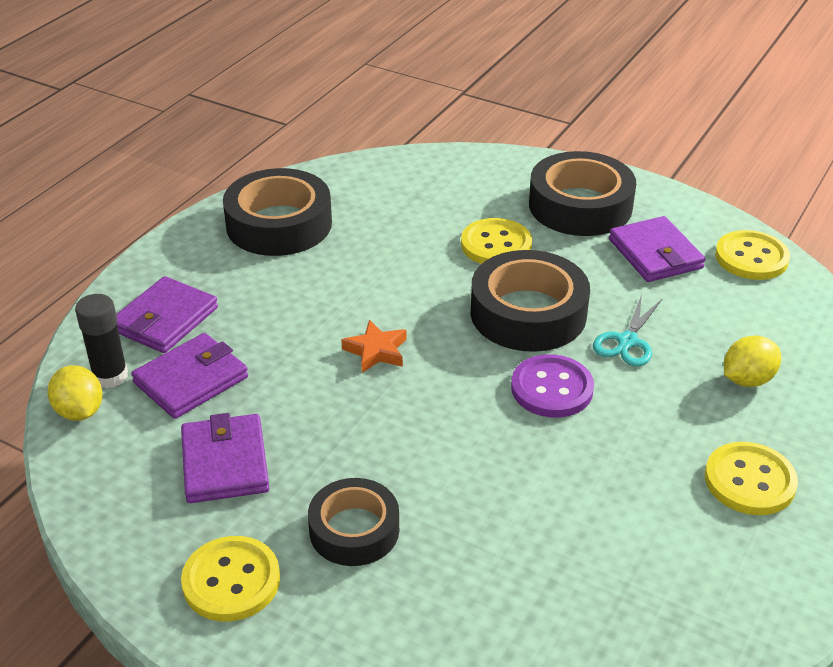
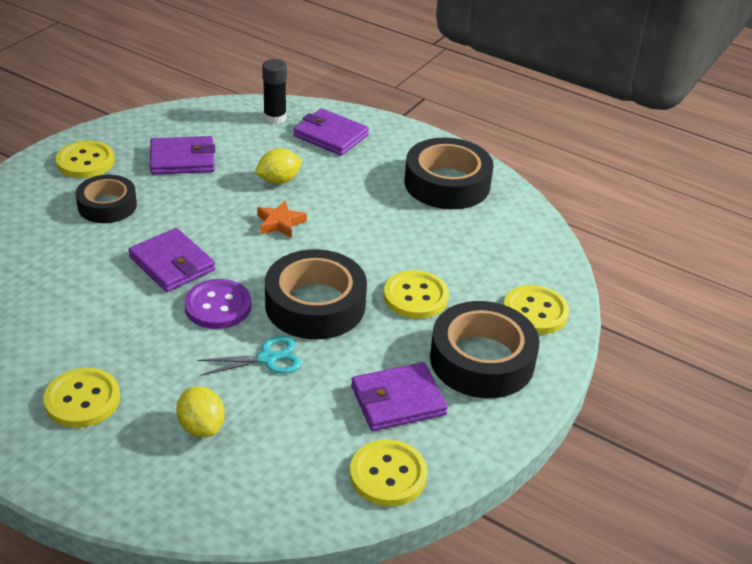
camera: 90 degrees right, 0 degrees up
yellow lemon [47,365,103,421] -> yellow lemon moved to [255,148,302,184]
purple wallet [131,333,248,419] -> purple wallet moved to [128,228,215,292]
turquoise scissors [593,295,662,366] -> turquoise scissors turned 135 degrees clockwise [197,336,301,376]
none -> yellow button [503,285,569,335]

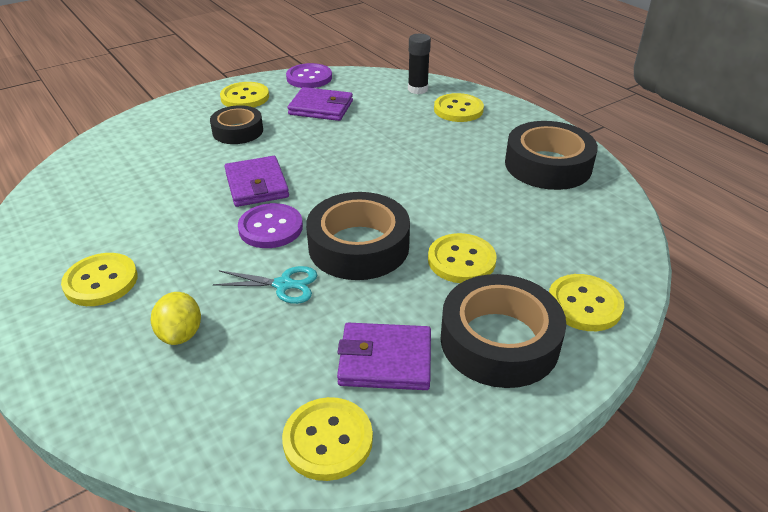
camera: 25 degrees right, 0 degrees up
yellow lemon [255,148,302,184] -> none
orange star [257,200,307,238] -> none
purple wallet [293,108,369,156] -> yellow button [434,93,484,122]
none -> purple button [286,63,332,88]

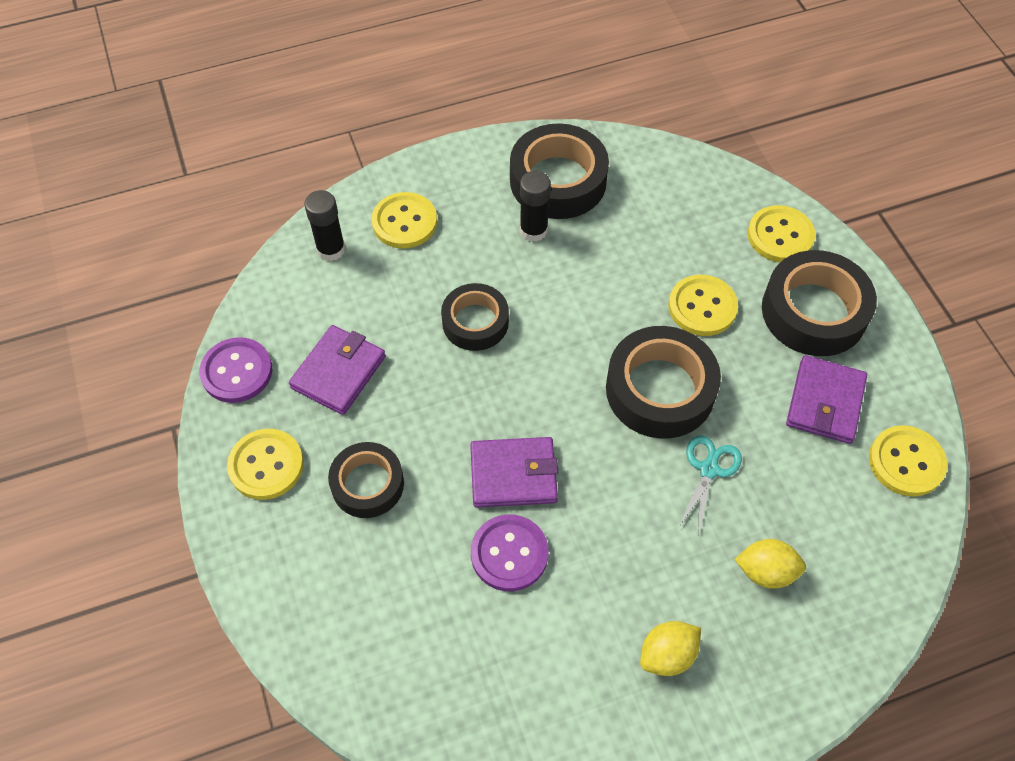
camera: 75 degrees left, 20 degrees up
yellow button [61,253,138,306] -> yellow lemon [640,621,701,676]
purple button [238,203,303,248] -> purple button moved to [471,515,548,591]
none -> black tape [441,283,509,351]
none -> black glue stick [520,171,551,242]

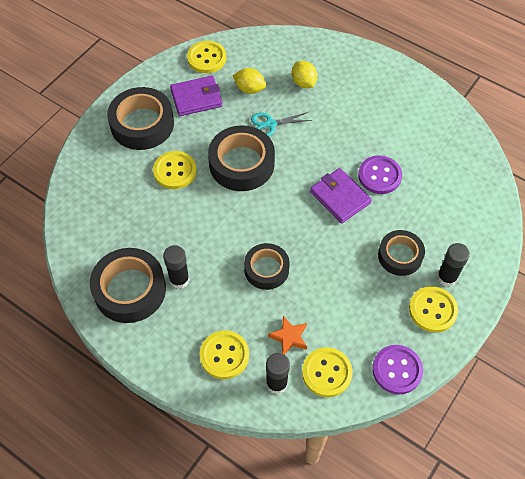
camera: 125 degrees left, 0 degrees up
purple wallet [289,325,386,415] -> none
yellow lemon [640,621,701,676] -> yellow lemon moved to [233,68,266,94]
yellow button [748,205,815,262] -> yellow button moved to [302,347,353,397]
none -> orange star [268,316,307,355]
none -> black glue stick [437,243,470,287]

